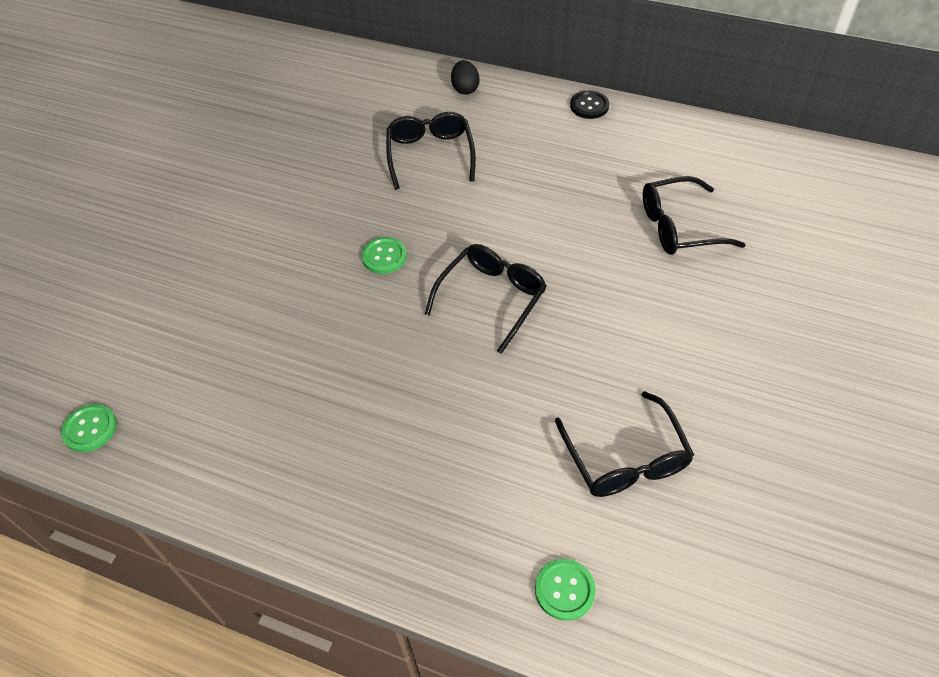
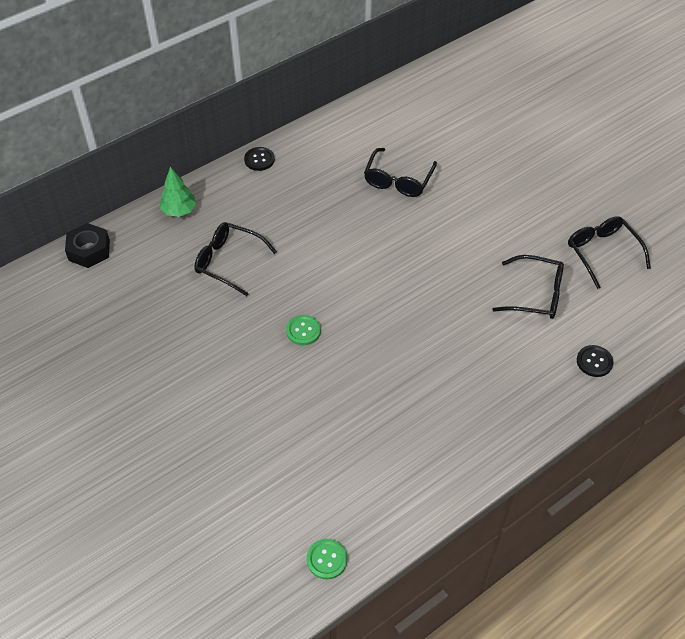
camera: 60 degrees left, 0 degrees up
black glasses [425,244,547,354] -> black glasses moved to [568,216,651,289]
black egg [451,60,480,95] -> green tree [160,167,196,217]
green button [535,559,596,621] -> black button [577,345,613,377]
none -> black nut [65,223,110,268]

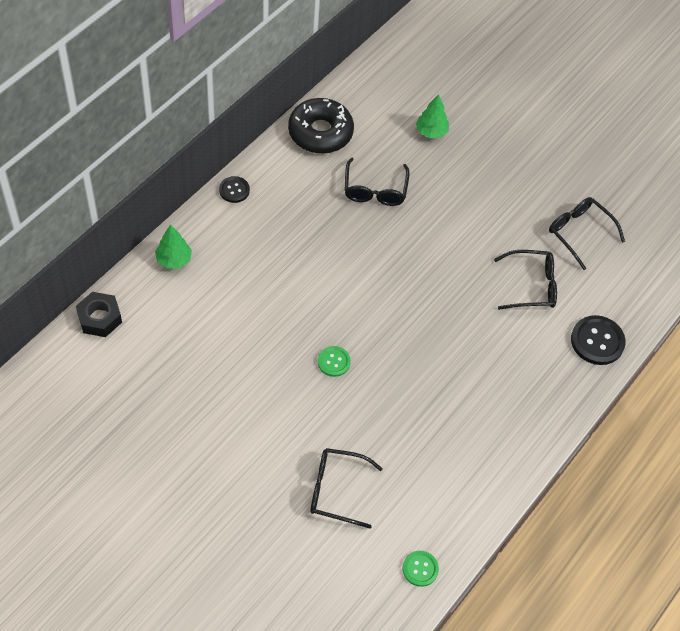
camera: 20 degrees left, 5 degrees up
black glasses [194,222,277,296] -> black glasses moved to [310,448,383,528]
black button [577,345,613,377] -> black button [571,315,626,365], size x1.67
none -> black donut [288,98,354,154]
none -> green tree [416,94,449,138]

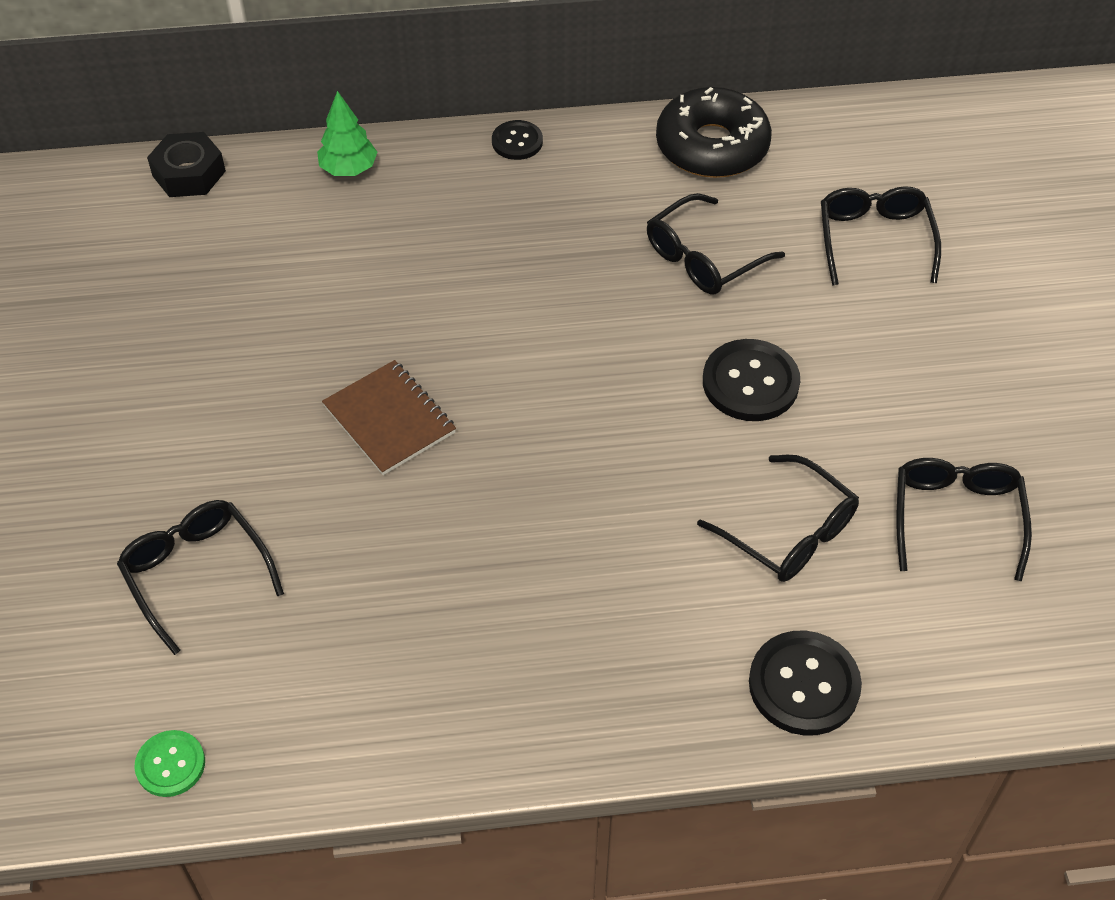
camera: 50 degrees right, 5 degrees down
green button [318,346,351,377] -> brown notebook [322,360,456,475]
green tree [416,94,449,138] -> black glasses [821,186,941,286]
none -> black button [703,339,800,421]

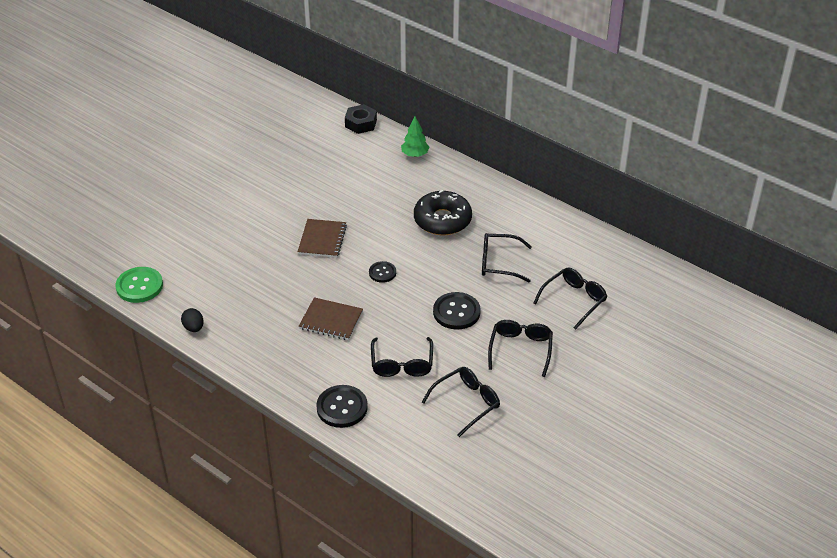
camera: 45 degrees right, 10 degrees down
black glasses [117,500,284,655] -> black glasses moved to [488,320,553,377]
green button [134,730,205,797] -> green button [115,267,163,303], size x1.67
black button [492,120,543,160] -> black button moved to [369,261,396,283]
black donut [656,87,772,178] -> black donut moved to [414,190,472,235]
none -> black egg [181,308,204,332]
none -> brown notebook [299,297,363,340]

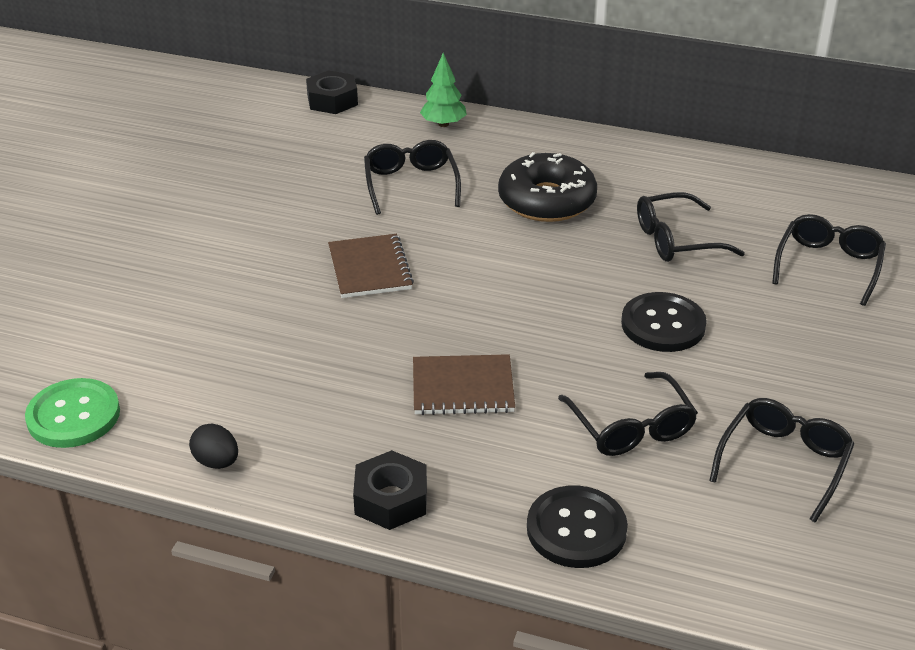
camera: 20 degrees left, 5 degrees down
black button [369,261,396,283] -> none
black glasses [488,320,553,377] -> black glasses moved to [364,140,461,215]
none -> black nut [353,450,427,530]

